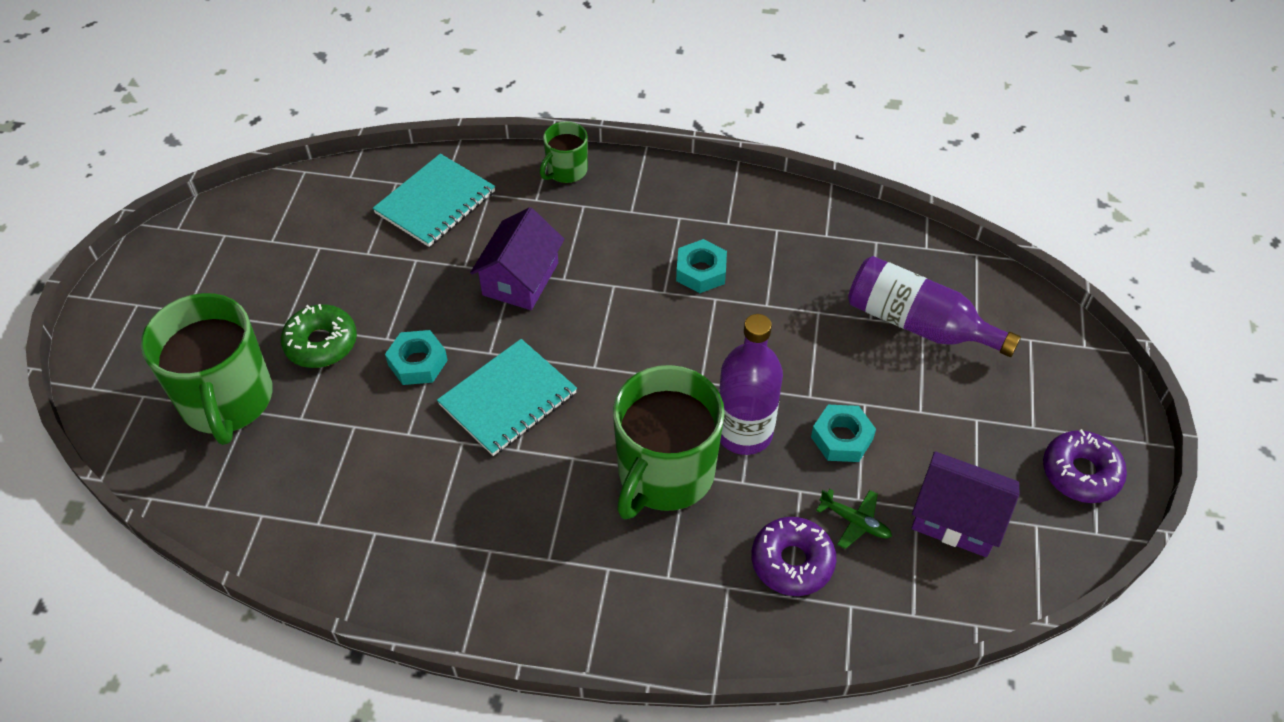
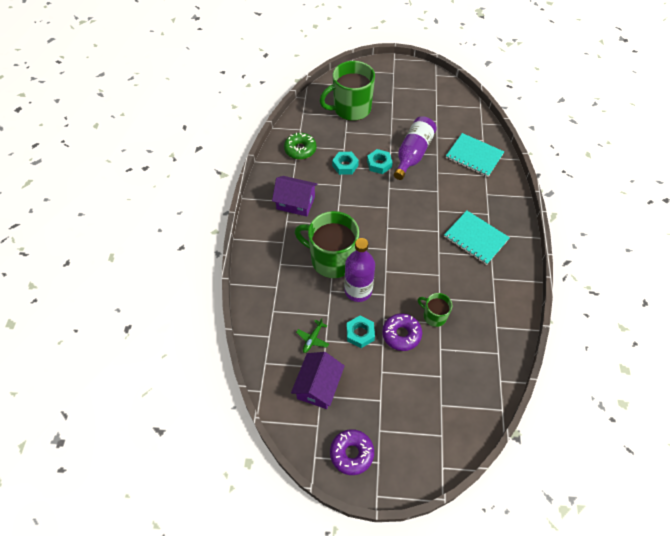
camera: 85 degrees right, 5 degrees up
green donut [281,304,357,368] -> green donut moved to [284,133,317,160]
turquoise notebook [437,339,577,456] -> turquoise notebook moved to [444,211,510,265]
purple house [470,207,565,310] -> purple house moved to [272,176,317,216]
green mug [540,121,588,183] -> green mug moved to [418,293,452,327]
turquoise nut [676,239,727,293] -> turquoise nut moved to [332,152,359,175]
purple donut [751,517,836,596] -> purple donut moved to [382,313,422,351]
purple bottle [848,256,1021,357] -> purple bottle moved to [394,116,437,180]

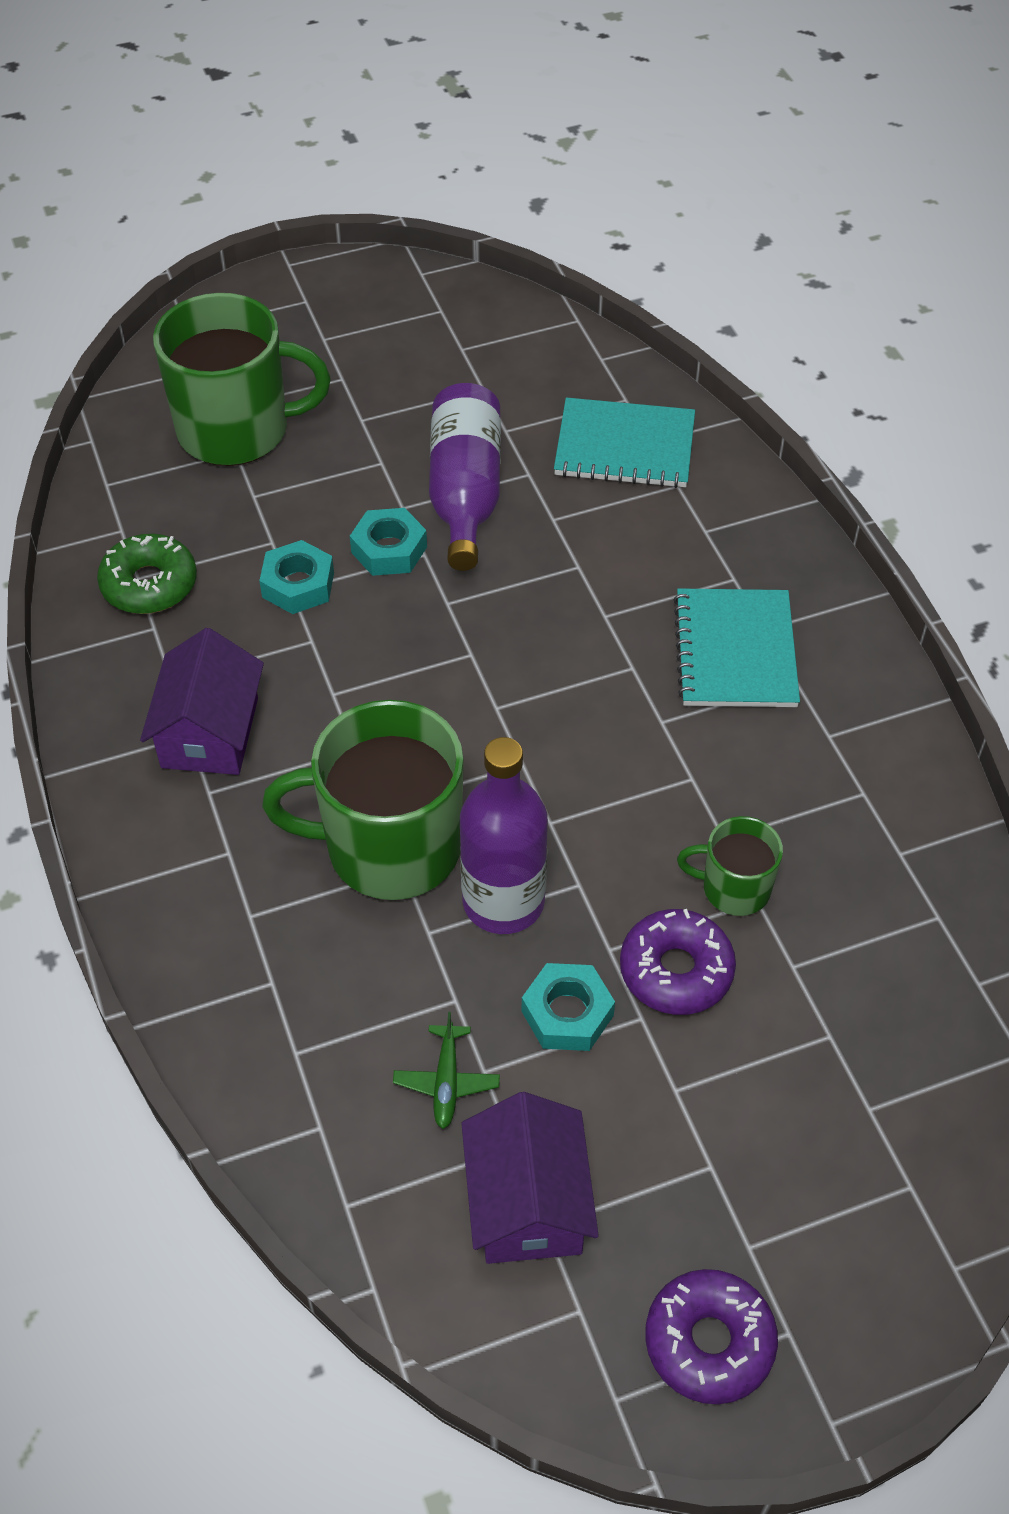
camera: 25 degrees left, 5 degrees down
purple house [272,176,317,216] -> purple house turned 75 degrees counterclockwise [140,628,264,775]
green mug [320,61,375,121] -> green mug turned 135 degrees counterclockwise [153,293,331,466]
turquoise notebook [444,211,510,265] -> turquoise notebook turned 75 degrees clockwise [674,588,800,707]

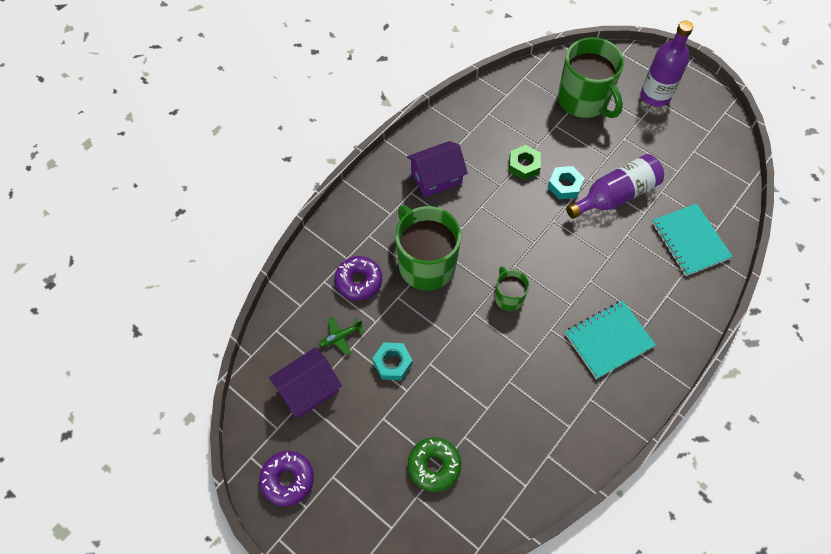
camera: 60 degrees right, 10 degrees up
green donut [97,534,197,614] -> green donut moved to [408,437,461,492]
turquoise nut [259,540,334,614] -> green nut [509,145,541,180]
purple bottle [460,737,548,934] -> purple bottle moved to [641,21,693,107]
purple donut [620,909,736,1015] -> purple donut moved to [334,256,382,301]
green mug [677,816,783,916] -> green mug moved to [495,266,529,311]

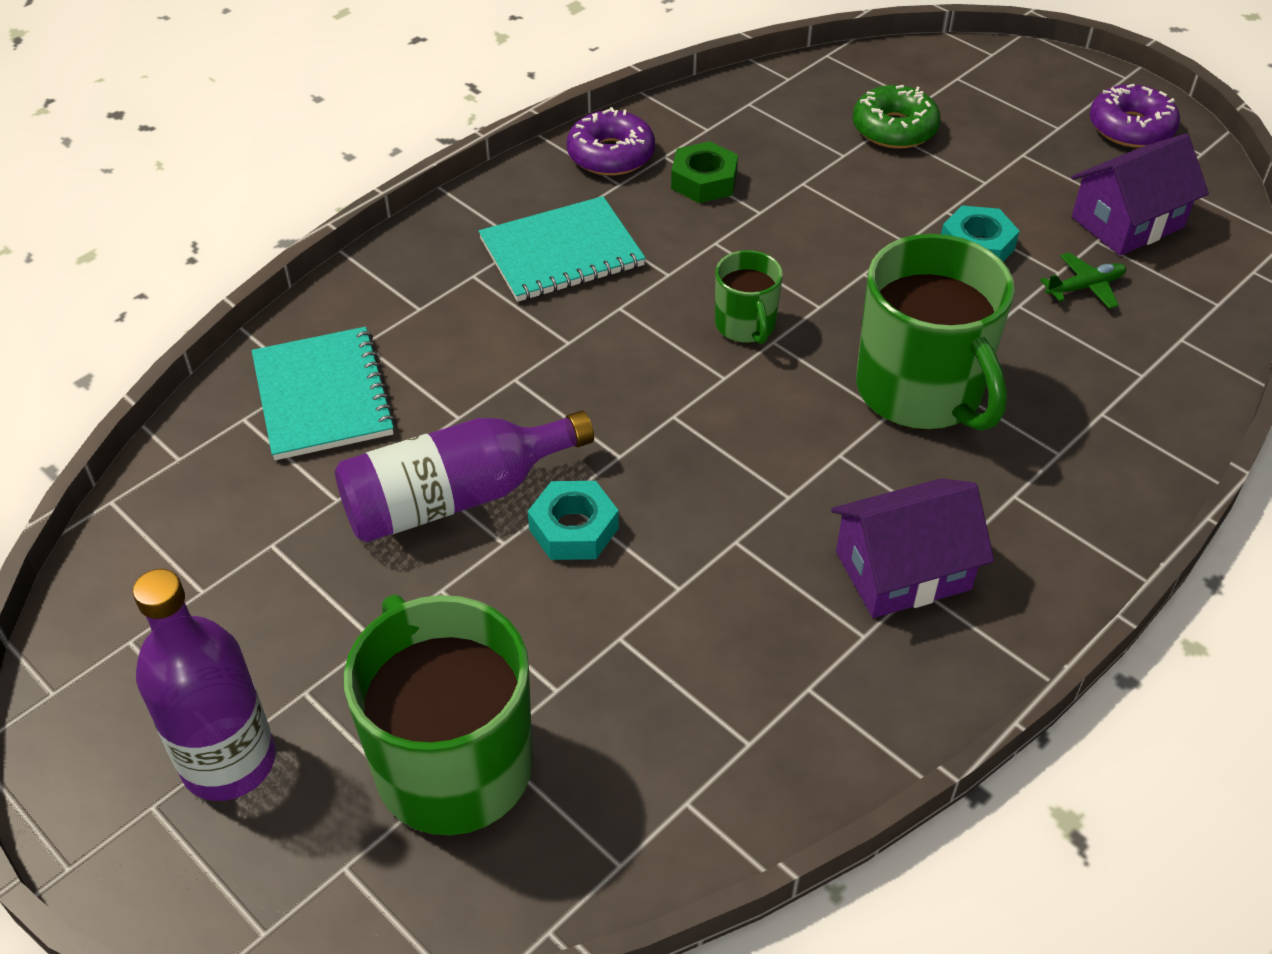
camera: 175 degrees left, 15 degrees down
purple donut [334,256,382,301] -> purple donut moved to [567,107,655,176]
green nut [509,145,541,180] -> green nut moved to [671,141,738,203]

